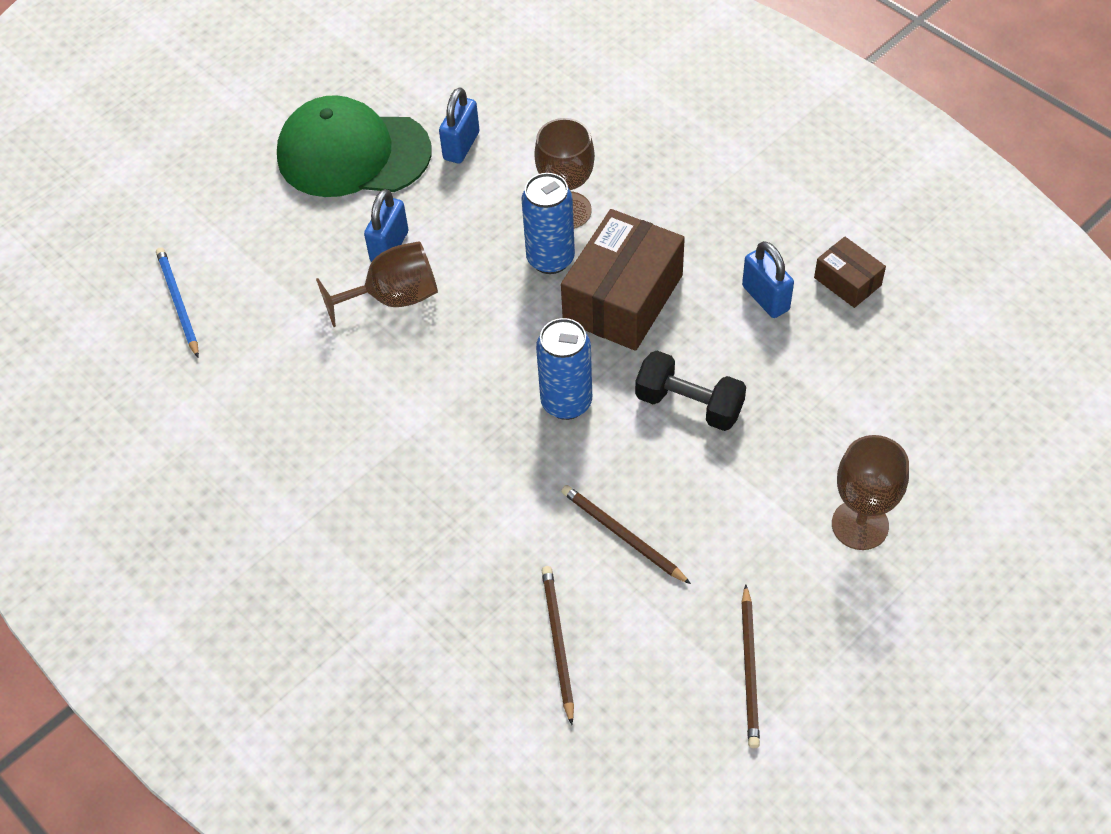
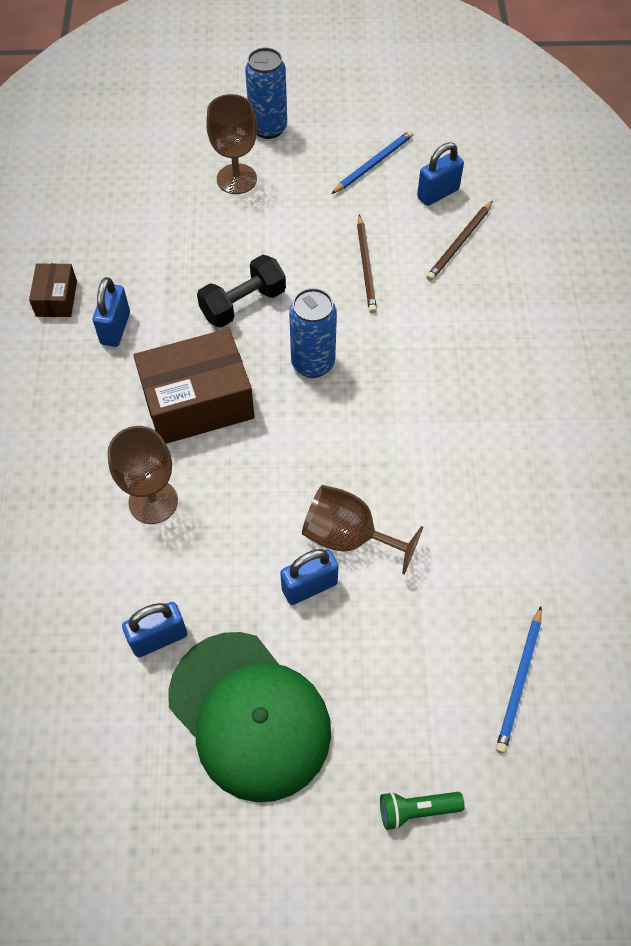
camera: 140 degrees left, 5 degrees up
blue can [521,173,575,274] -> blue can moved to [245,48,287,139]
black dumbbell [635,351,746,431] -> black dumbbell turned 75 degrees clockwise [197,255,286,328]
brown pencil [741,584,760,748] -> blue pencil [331,130,414,194]
none -> green flashlight [380,792,465,830]
none -> blue padlock [417,142,464,206]

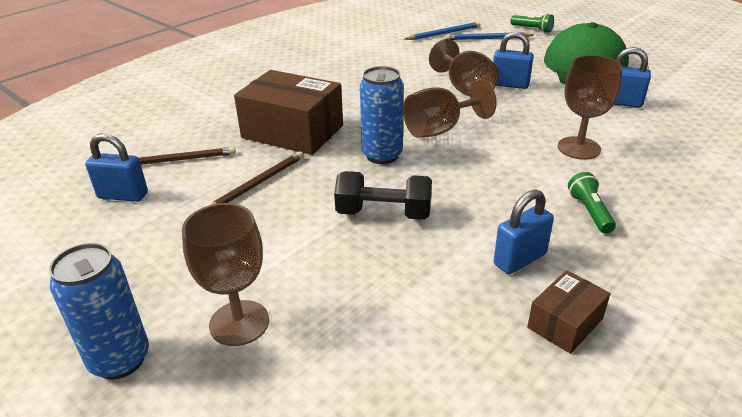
camera: 135 degrees left, 25 degrees down
brown box [133,328,255,444] -> brown box moved to [234,70,343,155]
blue pencil [331,130,414,194] -> blue pencil moved to [445,32,533,40]
none -> brown goblet [403,80,496,138]
none -> green flashlight [568,172,616,233]

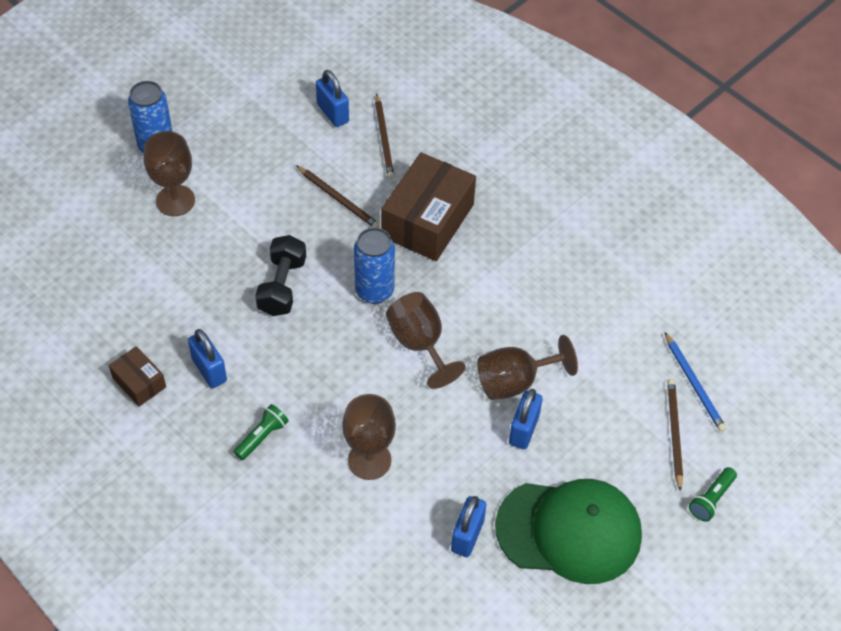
camera: 90 degrees right, 20 degrees up
blue padlock [85,133,148,202] -> blue padlock turned 45 degrees counterclockwise [316,70,349,127]
blue pencil [445,32,533,40] -> brown pencil [667,379,683,491]
green flashlight [568,172,616,233] -> green flashlight turned 45 degrees counterclockwise [234,404,289,460]

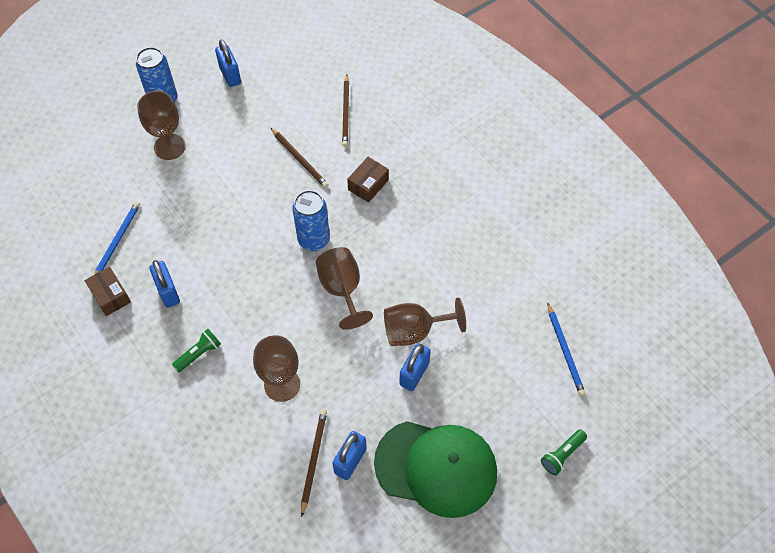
camera: 10 degrees right, 5 degrees up
black dumbbell [255,235,306,316] -> none
blue padlock [316,70,349,127] -> blue padlock moved to [215,39,241,87]
brown box [381,152,476,261] -> brown box [347,157,389,203], size x0.51
brown pencil [667,379,683,491] -> brown pencil moved to [301,409,327,517]
none -> blue pencil [94,201,140,275]

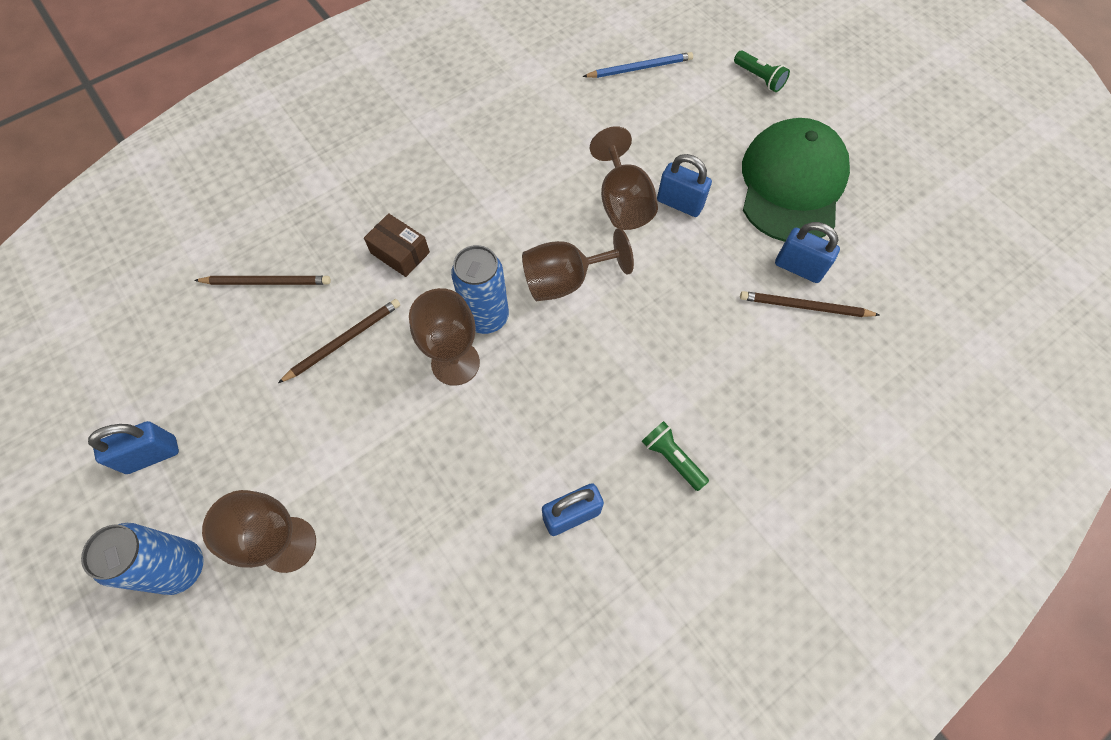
camera: 90 degrees left, 5 degrees up
brown box [85,267,131,316] -> none
blue pencil [94,201,140,275] -> none
brown goblet [253,335,300,402] -> brown goblet moved to [409,288,480,386]

